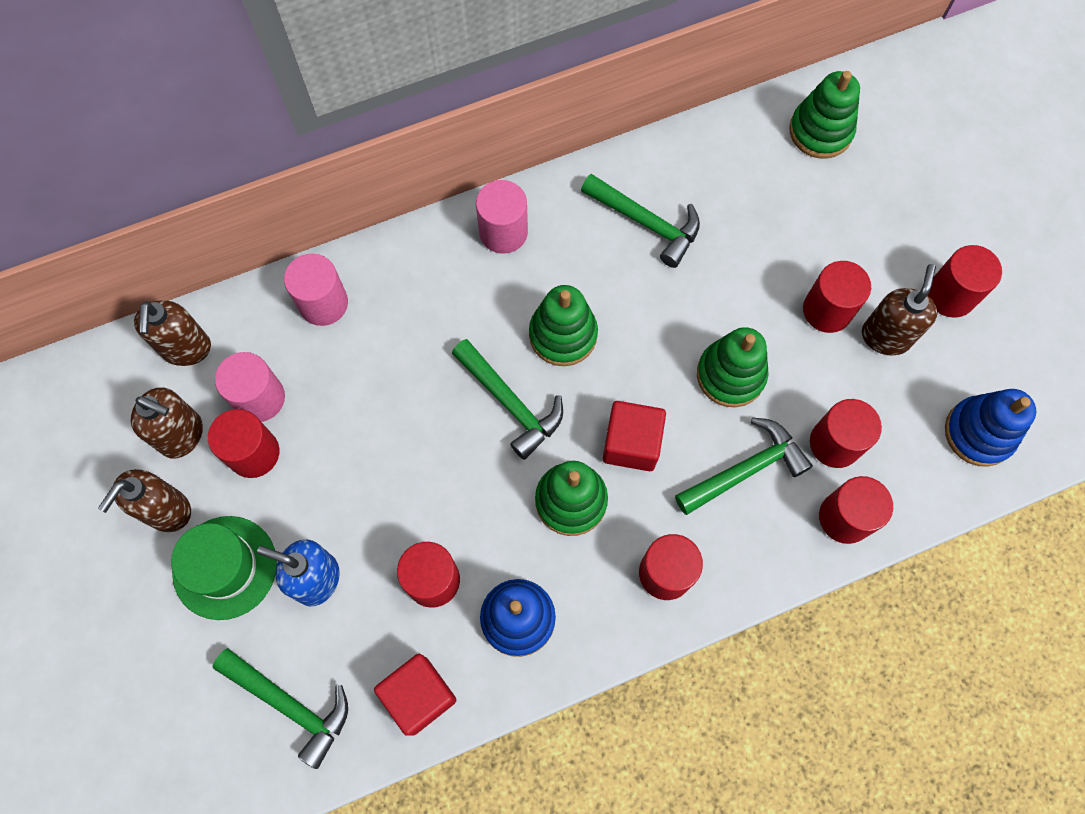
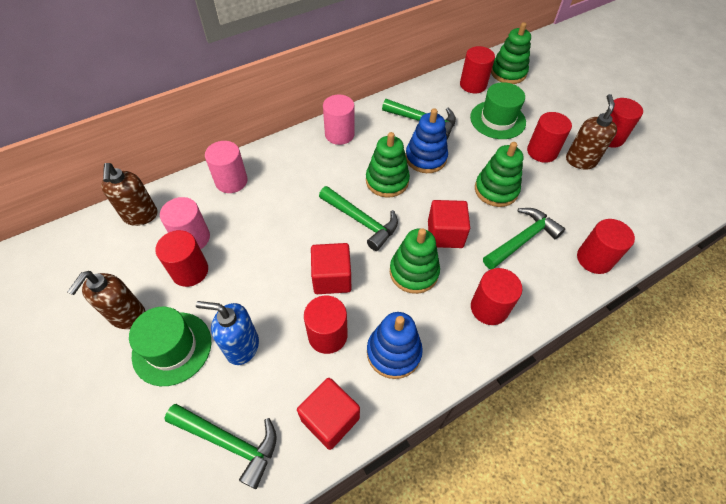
camera: 10 degrees left, 15 degrees down
brown soap dispenser [131,387,203,458] -> none
red cylinder [810,399,882,468] -> red cylinder moved to [460,46,495,93]
blue stacking toy [945,389,1036,467] -> blue stacking toy moved to [405,108,448,173]
none -> red cube [311,243,351,294]
none -> green hat [470,82,526,139]

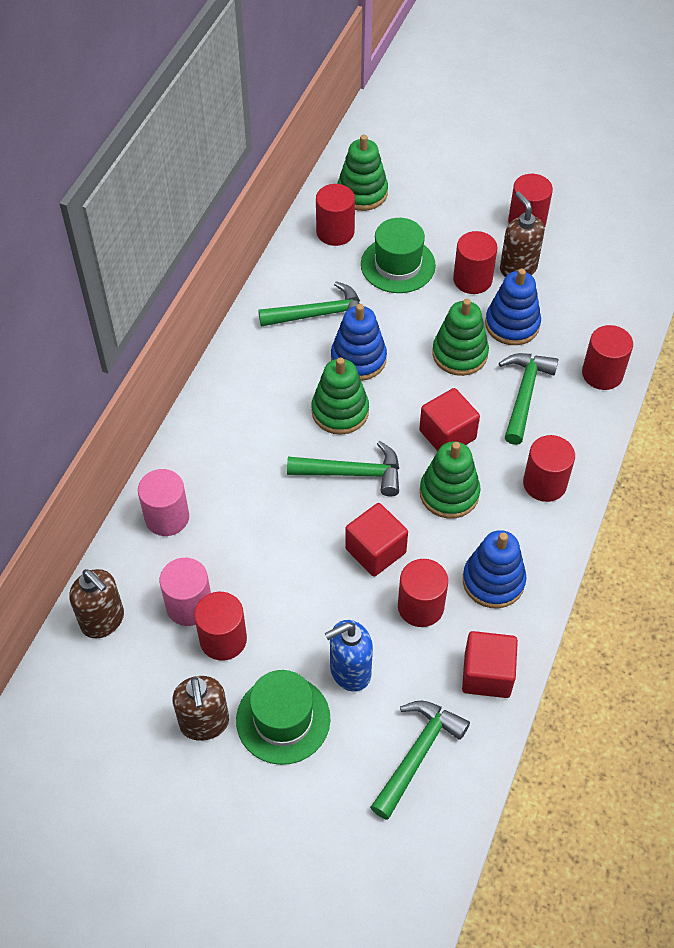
camera: 35 degrees left, 0 degrees up
green hammer [164,404,277,489] -> green hammer turned 45 degrees counterclockwise [370,700,470,820]
pink cylinder [323,95,355,145] -> none
none -> blue stacking toy [485,269,541,345]

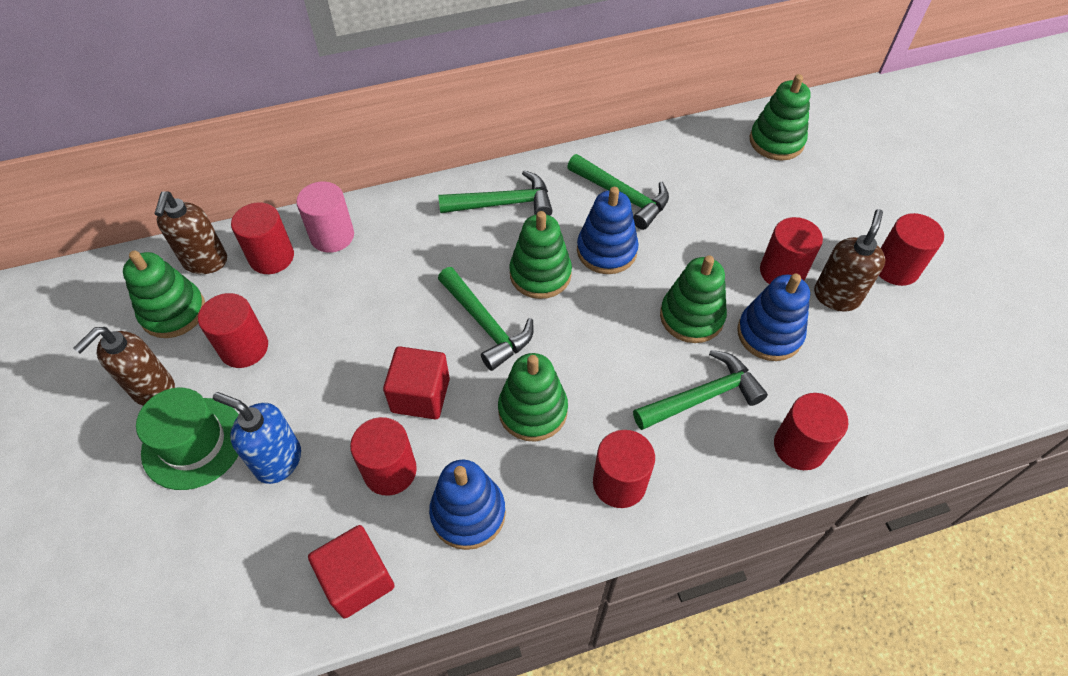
camera: 50 degrees right, 0 degrees up
pink cylinder [159,558,211,626] -> none
red cylinder [316,184,355,246] -> red cylinder moved to [231,202,294,274]
green hat [361,218,436,293] -> none
green hammer [370,700,470,820] -> green hammer moved to [438,170,552,216]
red cube [419,388,480,451] -> none
none -> green stacking toy [123,250,205,338]

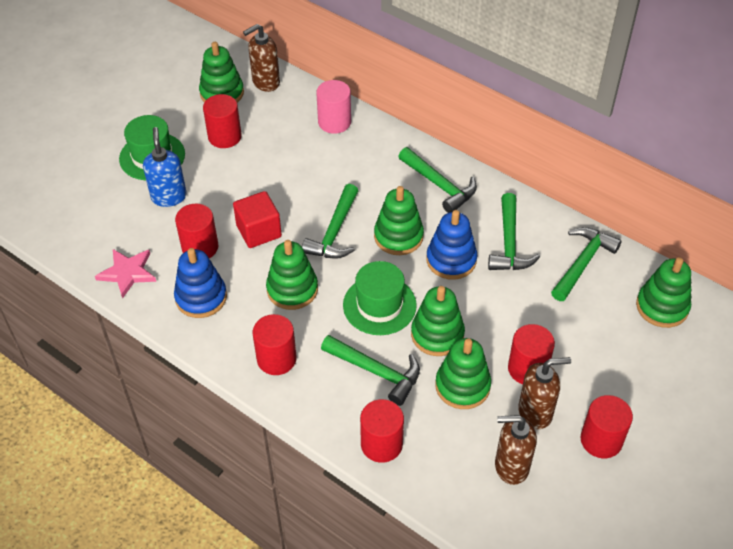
camera: 55 degrees right, 5 degrees down
brown soap dispenser [73,327,175,406] -> brown soap dispenser moved to [495,415,537,485]
red cylinder [231,202,294,274] -> none
red cube [308,525,395,618] -> pink star [95,249,156,299]
blue stacking toy [737,274,810,361] -> green stacking toy [435,338,491,409]
none -> green hat [343,261,417,335]
none -> green hammer [551,227,622,301]

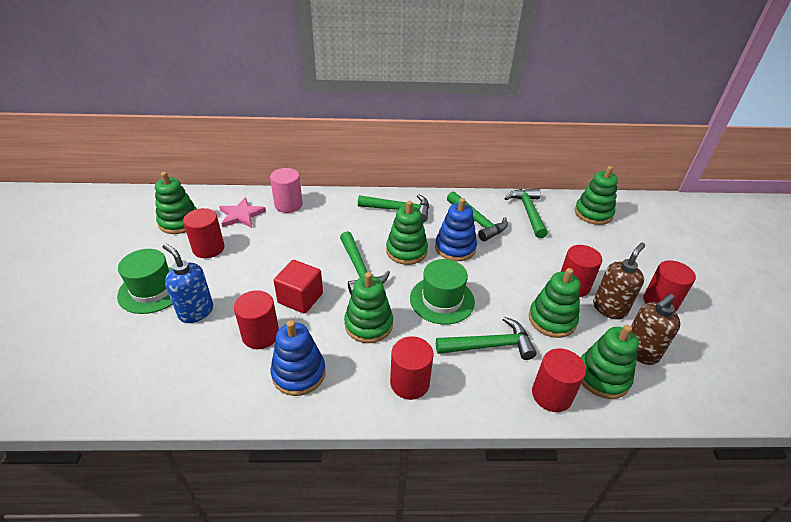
camera: 40 degrees left, 10 degrees down
pink star [95,249,156,299] -> pink star moved to [219,197,266,228]
brown soap dispenser [243,24,280,92] -> none
green stacking toy [411,286,465,356] -> green stacking toy moved to [581,325,639,399]

